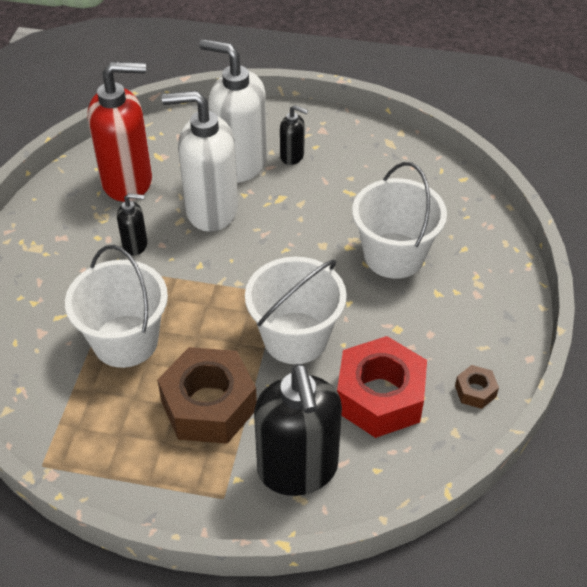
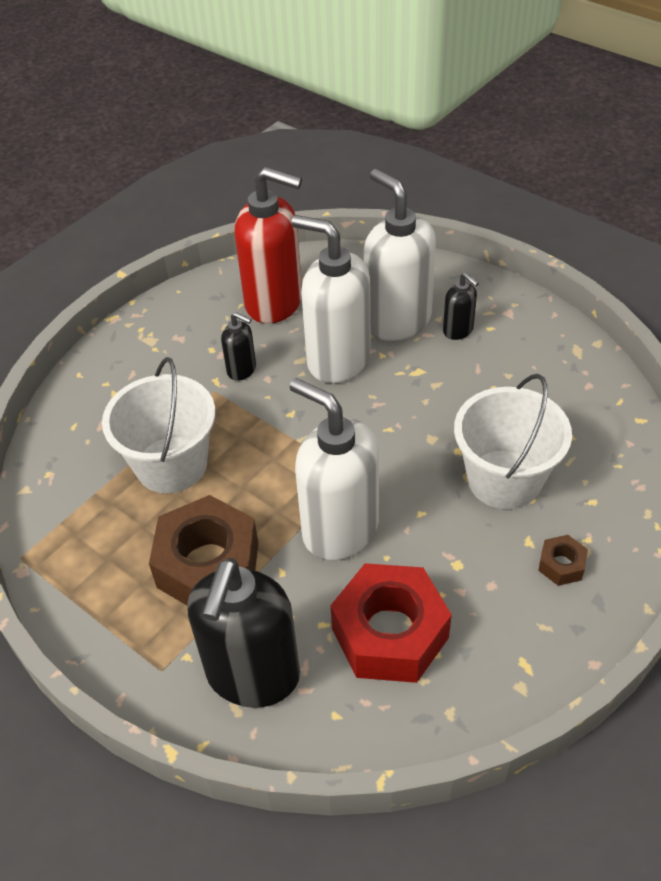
camera: 30 degrees right, 0 degrees up
white bucket [245,257,347,364] -> white soap dispenser [290,378,379,560]
brown nut [455,365,499,409] -> brown nut moved to [538,535,588,586]

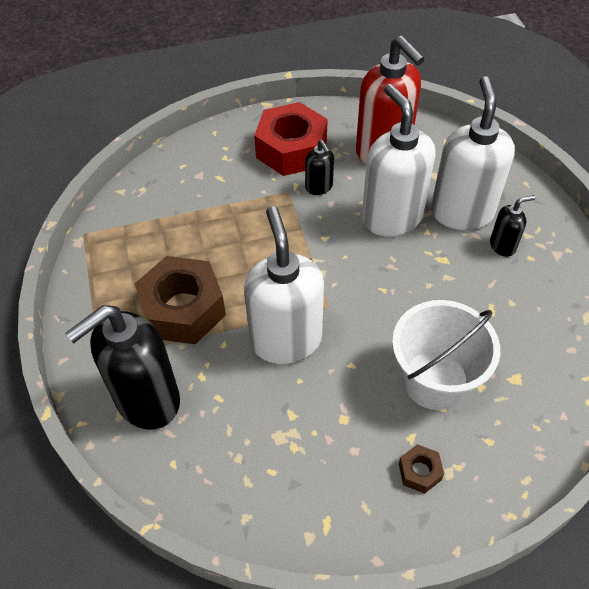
camera: 35 degrees right, 5 degrees up
white bucket [102,357,215,493] -> none
red nut [330,563,452,683] -> red nut moved to [254,102,328,176]
black soap dispenser [443,272,479,340] -> black soap dispenser turned 105 degrees counterclockwise [490,195,535,257]

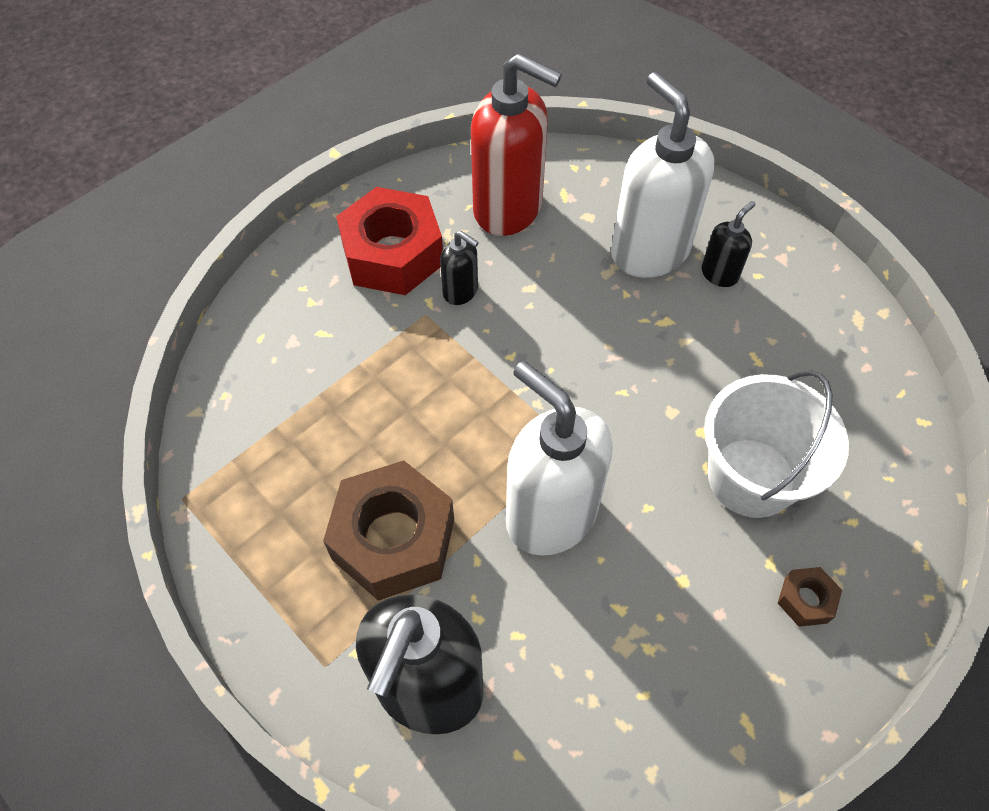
camera: 30 degrees left, 5 degrees up
white soap dispenser [362,84,436,237] -> none

